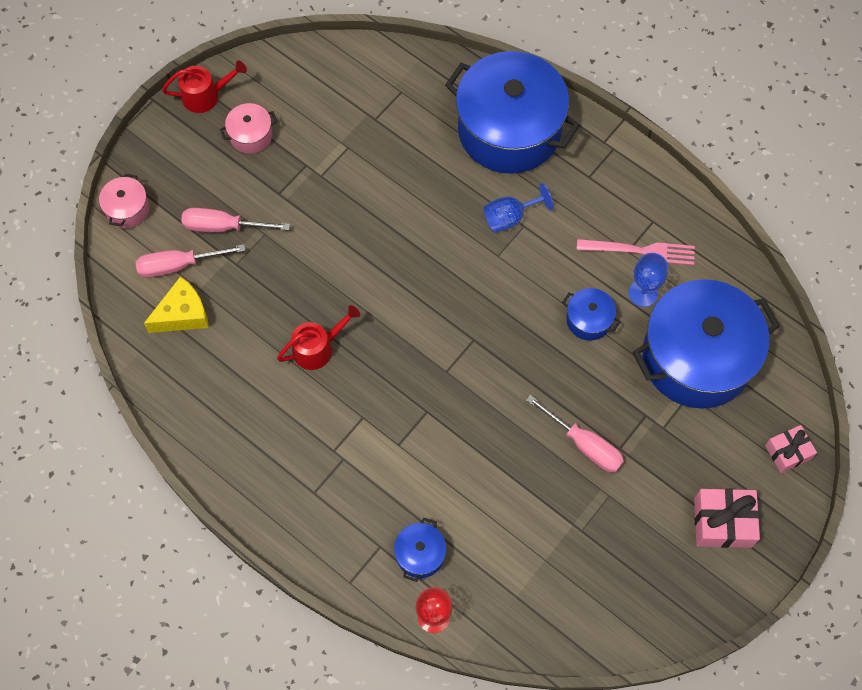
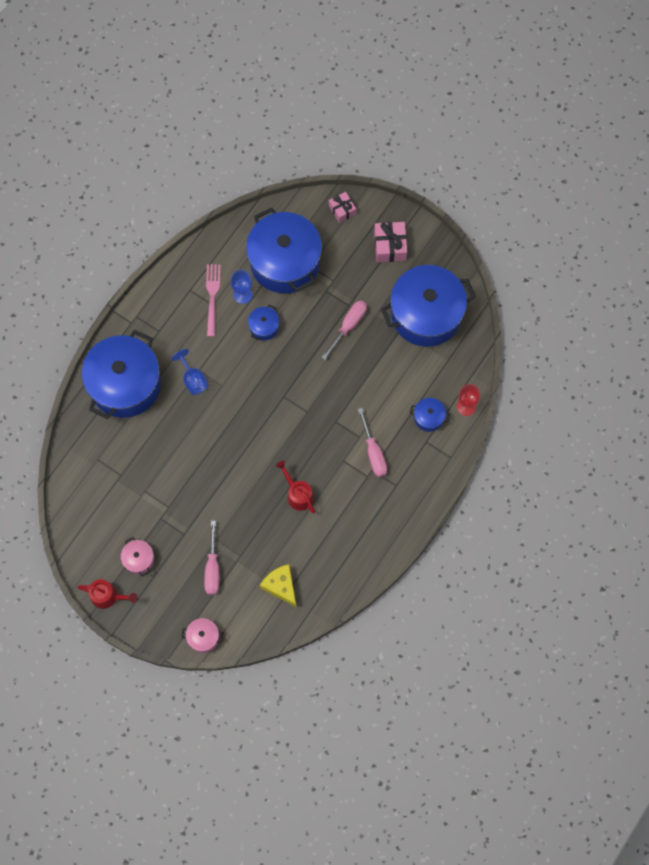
camera: 95 degrees left, 5 degrees up
pink screwdriver [136,244,246,278] -> pink screwdriver moved to [358,408,387,477]
red watering can [162,61,247,113] -> red watering can turned 120 degrees clockwise [77,579,137,609]
none -> blue pot [381,265,476,347]

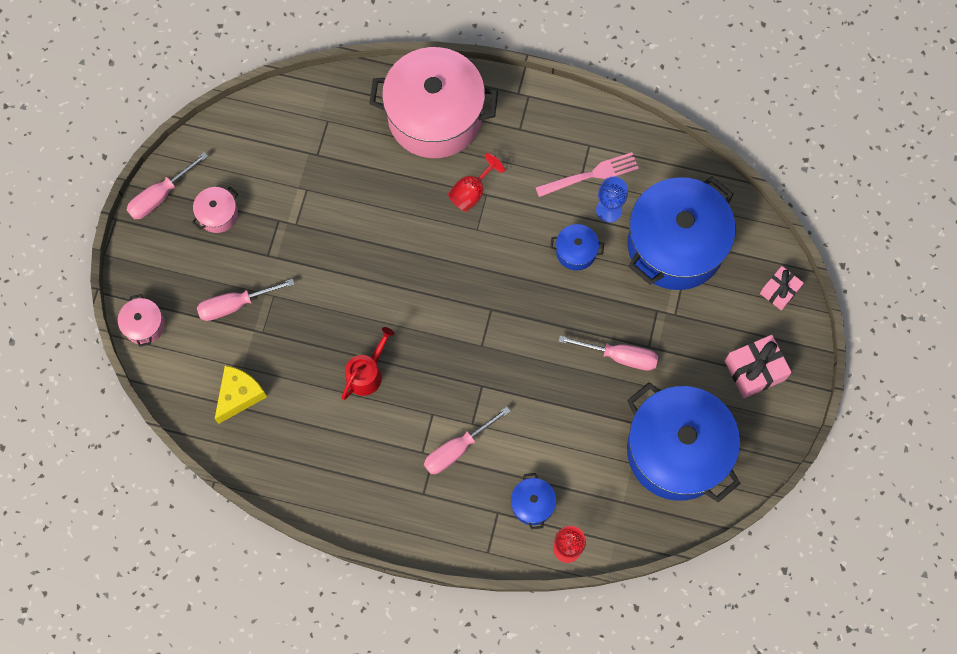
camera: 70 degrees right, 0 degrees up
red watering can [77,579,137,609] -> pink screwdriver [127,152,208,219]
blue pot [82,330,161,419] -> pink pot [369,47,498,158]
blue goblet [171,349,208,395] -> red goblet [448,153,505,212]

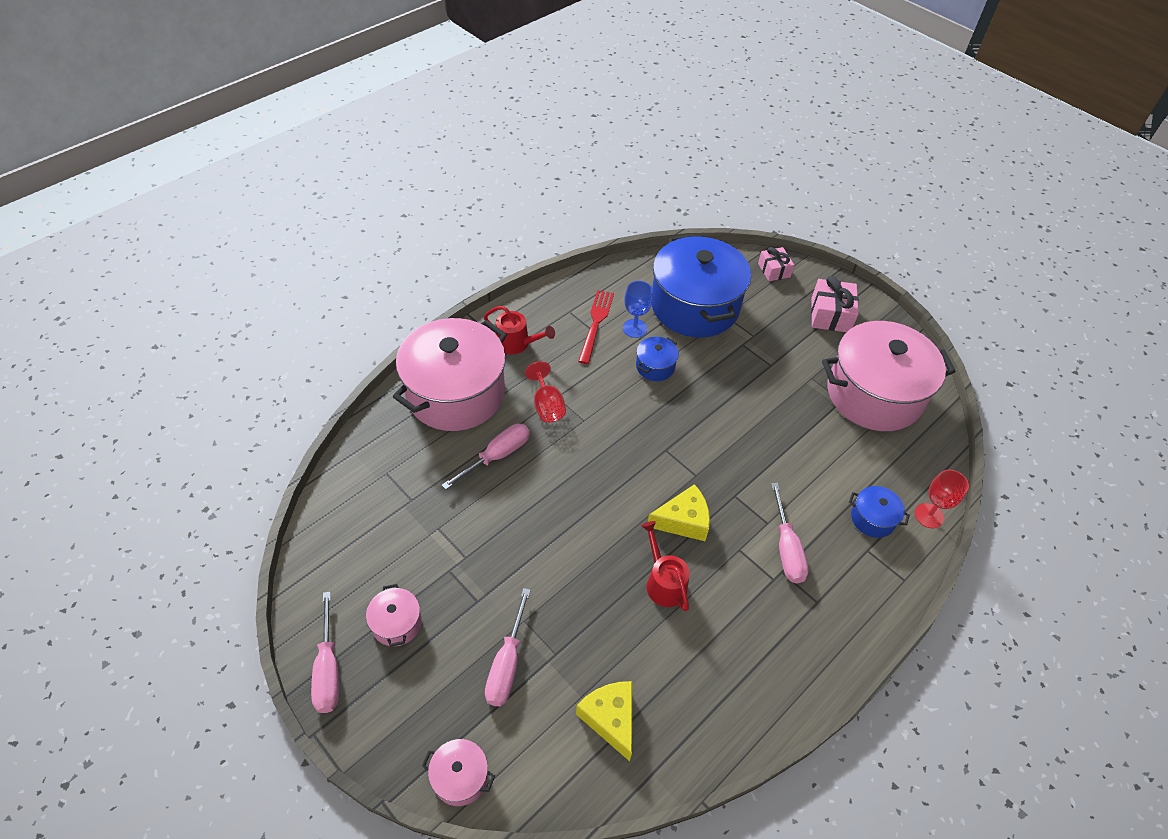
camera: 60 degrees left, 20 degrees down
pink fork [535,152,639,197] -> red fork [578,290,614,364]
pink screwdriver [558,336,658,371] -> pink screwdriver moved to [442,424,530,490]
blue pot [627,382,741,502] -> pink pot [822,321,956,431]
none -> red watering can [484,306,555,355]
none -> yellow cheese [648,484,710,541]

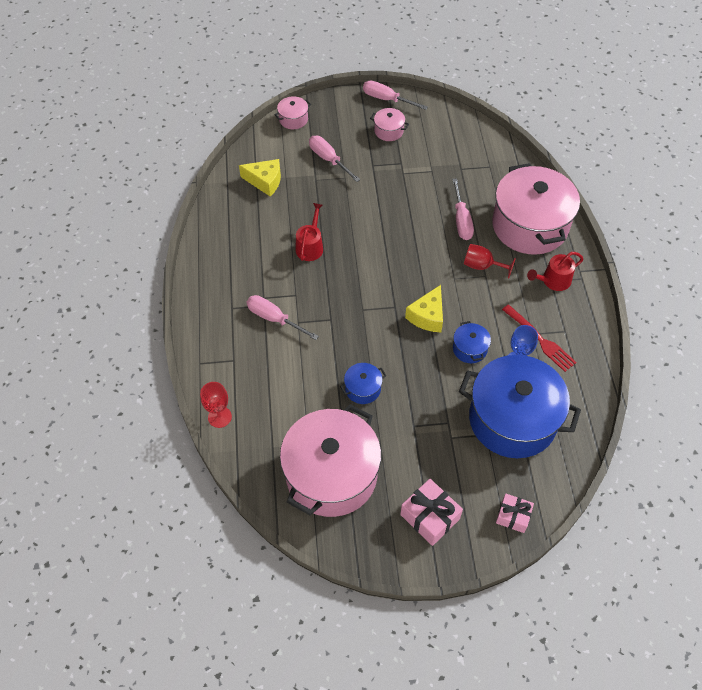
camera: 130 degrees right, 5 degrees up
red watering can [641,521,690,611] -> red watering can turned 90 degrees counterclockwise [296,203,323,261]
yellow cheese [648,484,710,541] -> yellow cheese moved to [405,285,443,332]
blue pot [849,486,910,538] -> blue pot moved to [340,363,386,404]

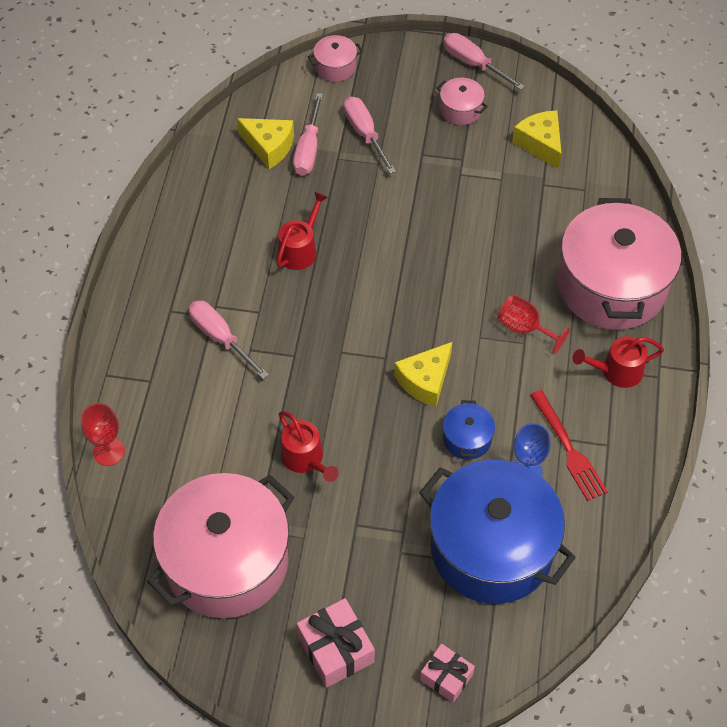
camera: 15 degrees right, 0 degrees up
blue pot [340,363,386,404] -> red watering can [279,411,338,482]
pink screwdriver [452,179,474,240] -> pink screwdriver moved to [293,93,323,175]
none -> yellow cheese [512,110,562,169]

